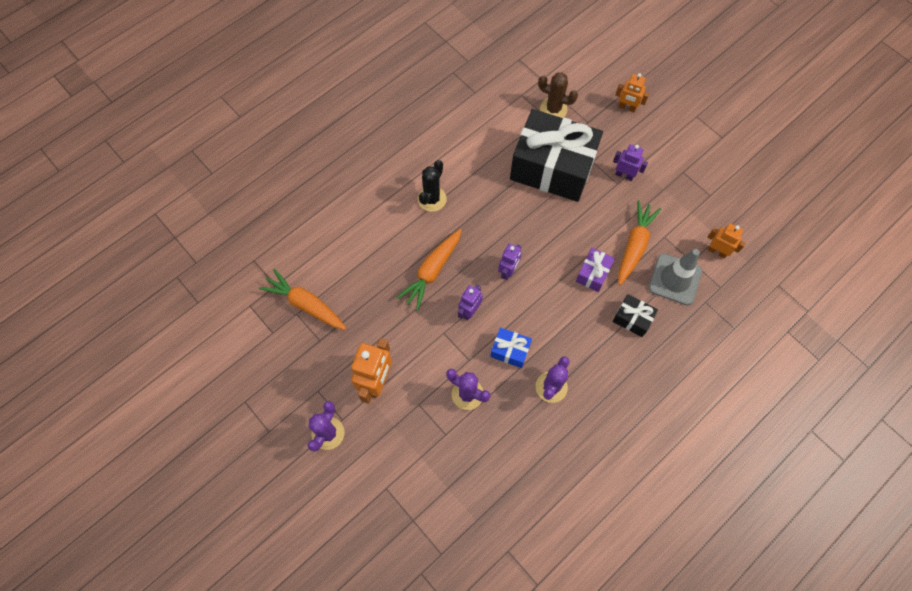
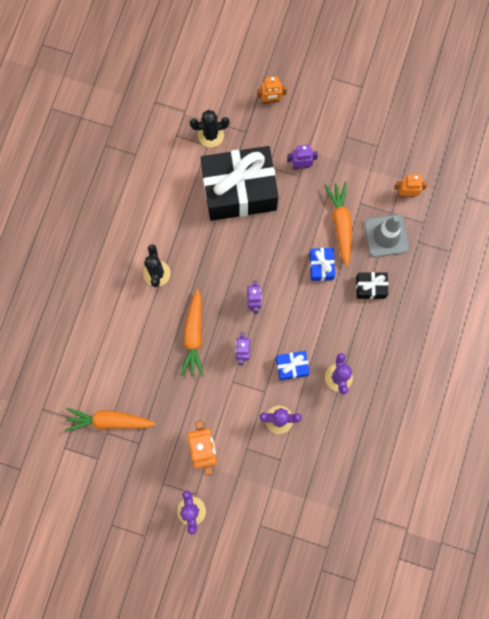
camera: 30 degrees left, 10 degrees up
brown cactus [538,73,578,118] -> black cactus [190,110,230,147]
purple gift [576,248,615,292] -> blue gift [309,248,335,281]

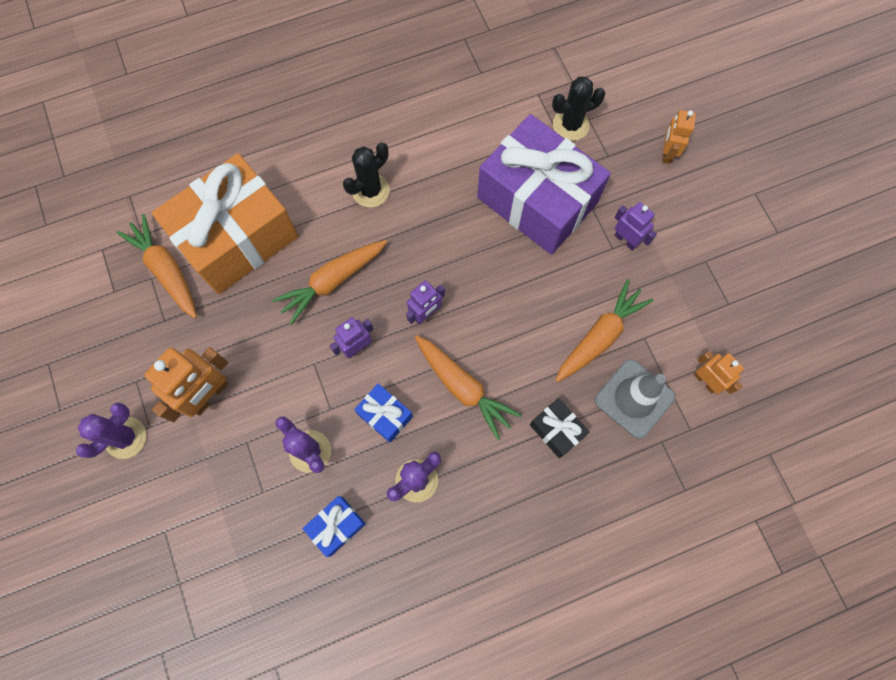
camera: 50 degrees right, 5 degrees down
black cactus [190,110,230,147] -> black cactus turned 60 degrees counterclockwise [552,76,605,141]
black gift [200,146,279,221] -> purple gift [477,114,611,255]
orange robot [257,76,287,104] -> orange robot turned 60 degrees clockwise [662,110,696,164]
blue gift [309,248,335,281] -> blue gift moved to [303,496,366,557]
none -> orange gift [152,153,298,294]
none -> orange carrot [415,335,522,440]

